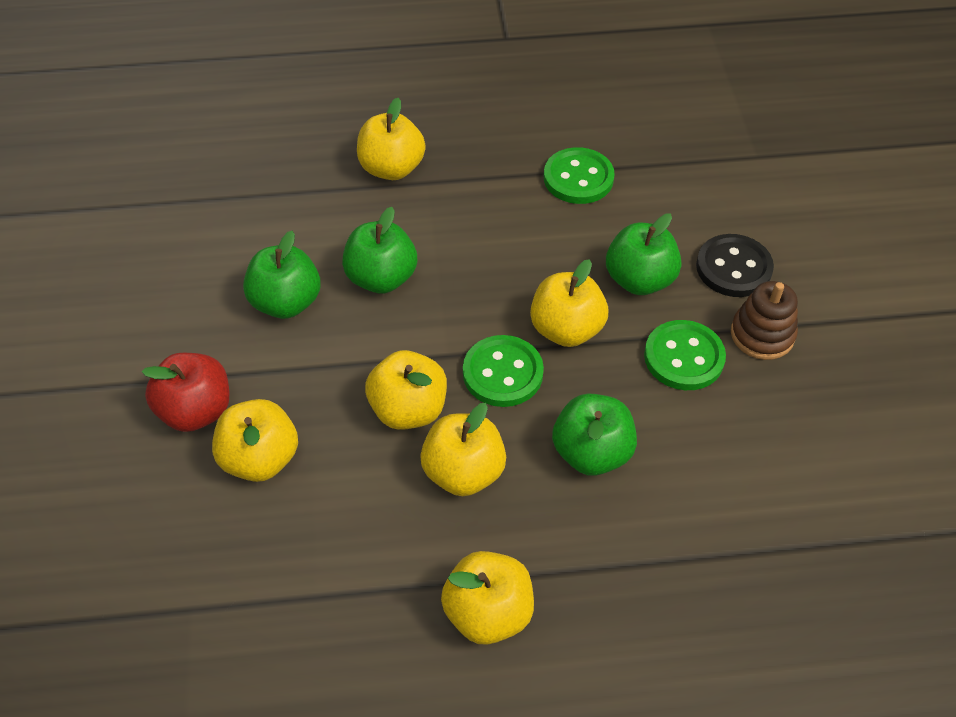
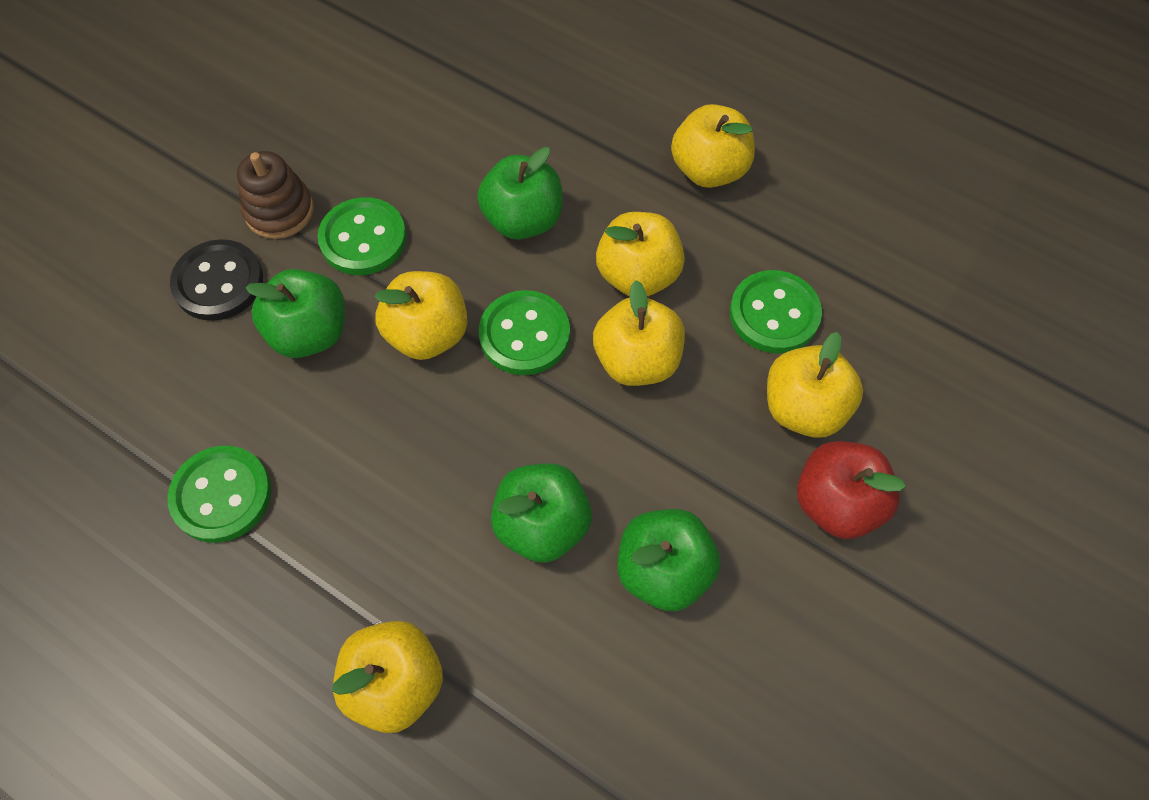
camera: 140 degrees left, 10 degrees up
none -> green button [730,270,822,354]

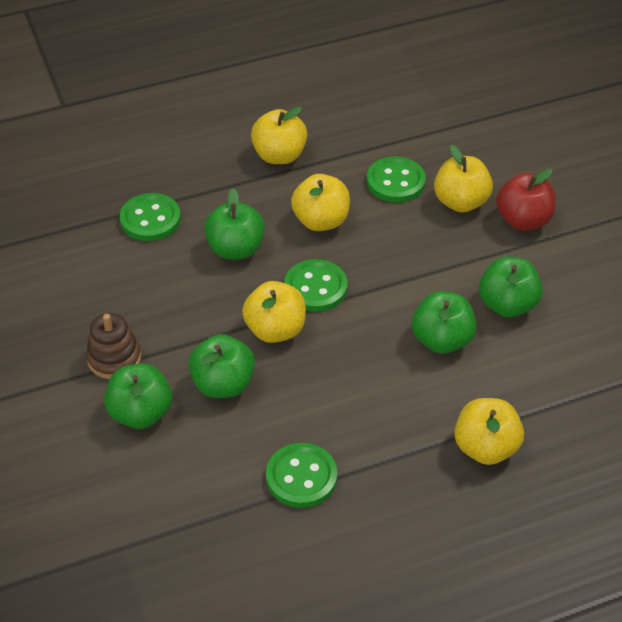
camera: 55 degrees left, 15 degrees down
black button [170,239,263,321] -> green apple [104,363,172,429]
green button [317,197,407,275] -> green button moved to [120,193,181,241]
yellow apple [593,280,685,386] -> none

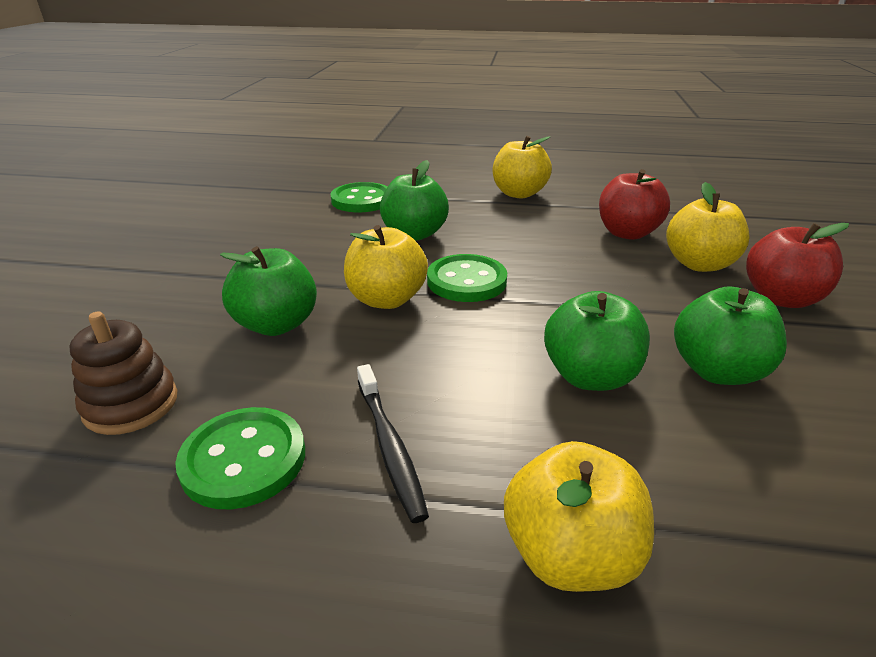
camera: 30 degrees right, 15 degrees down
brown stacking toy [86,313,141,379] -> brown stacking toy moved to [70,312,177,435]
green apple [104,363,172,429] -> none
yellow apple [291,174,350,231] -> none
green button [367,157,426,202] -> red apple [599,169,670,240]
none -> black toothbrush [357,364,429,523]

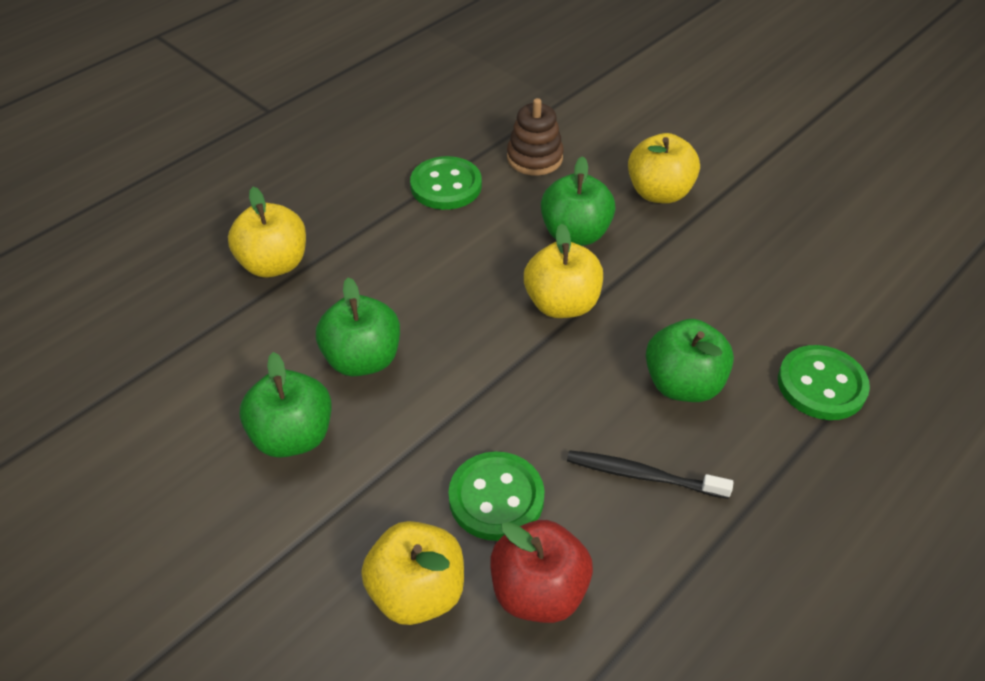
camera: 125 degrees right, 15 degrees up
black toothbrush [357,364,429,523] -> black toothbrush moved to [567,450,734,499]
green button [427,254,507,302] -> green button moved to [448,451,545,541]
yellow apple [493,136,552,198] -> yellow apple moved to [628,133,700,203]
red apple [746,223,849,308] -> none

